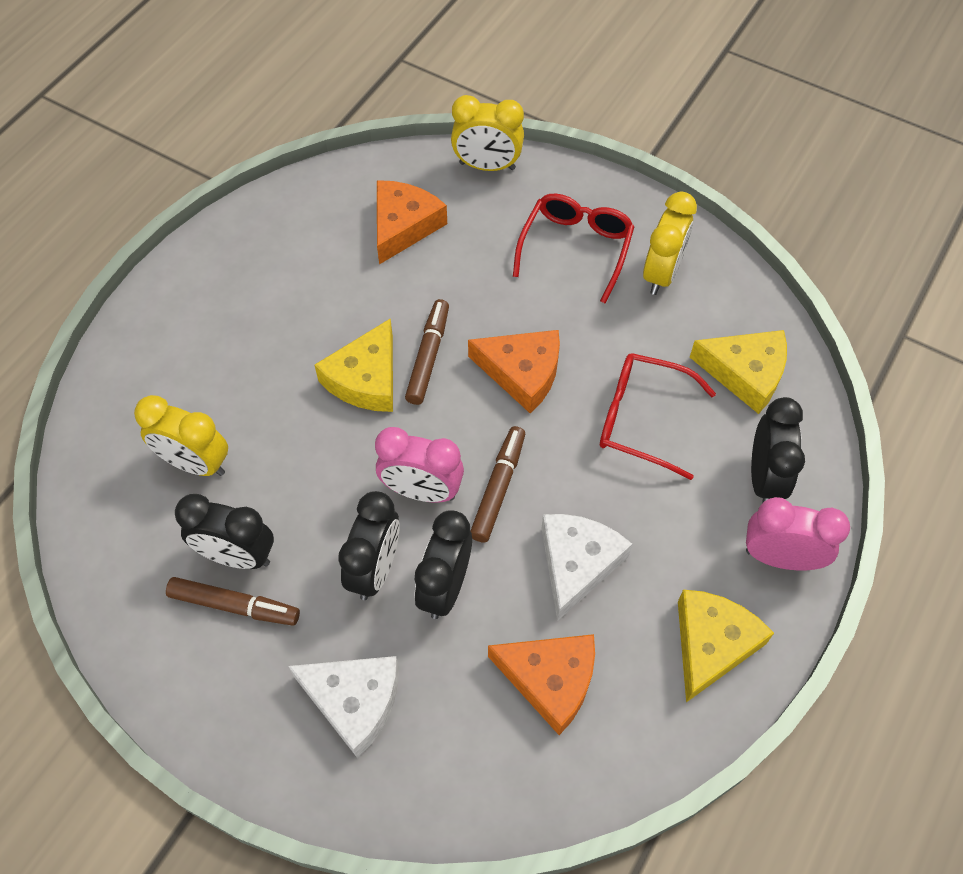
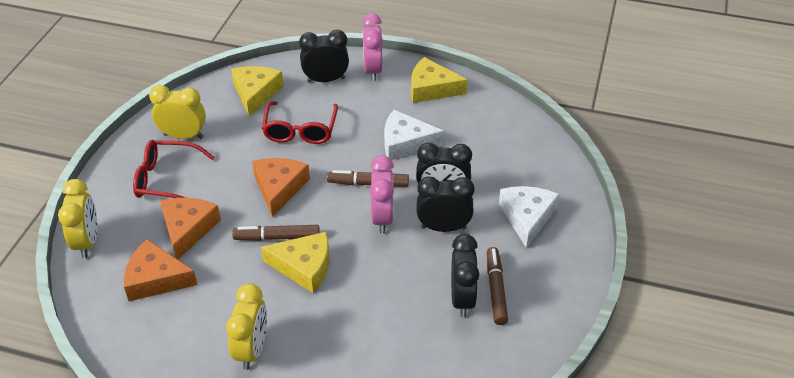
camera: 105 degrees left, 15 degrees down
yellow clock [134,395,228,476] -> yellow clock moved to [226,283,267,370]
orange cheese [488,634,595,735] -> orange cheese moved to [160,198,221,259]

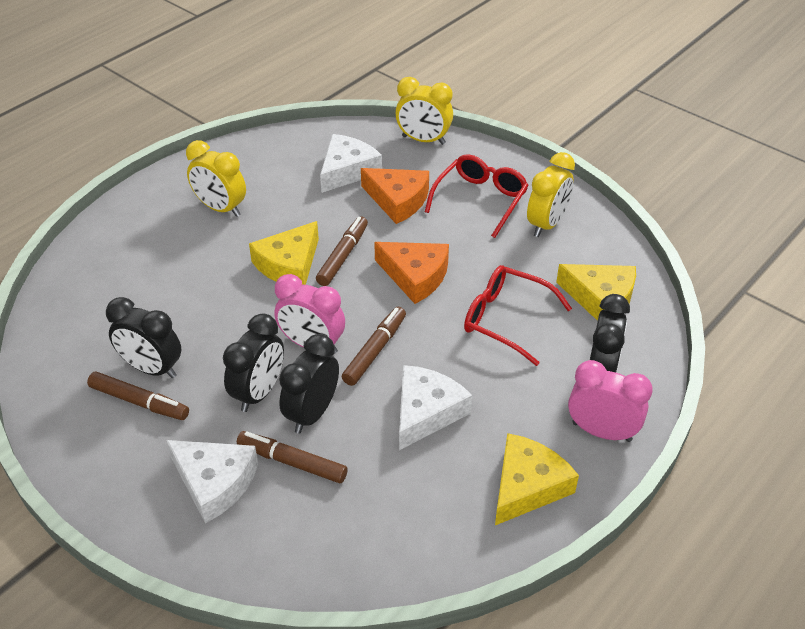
camera: 115 degrees right, 0 degrees up
orange cheese [124,239,197,301] -> white cheese [320,134,382,193]
none -> brown marker [237,431,348,483]

